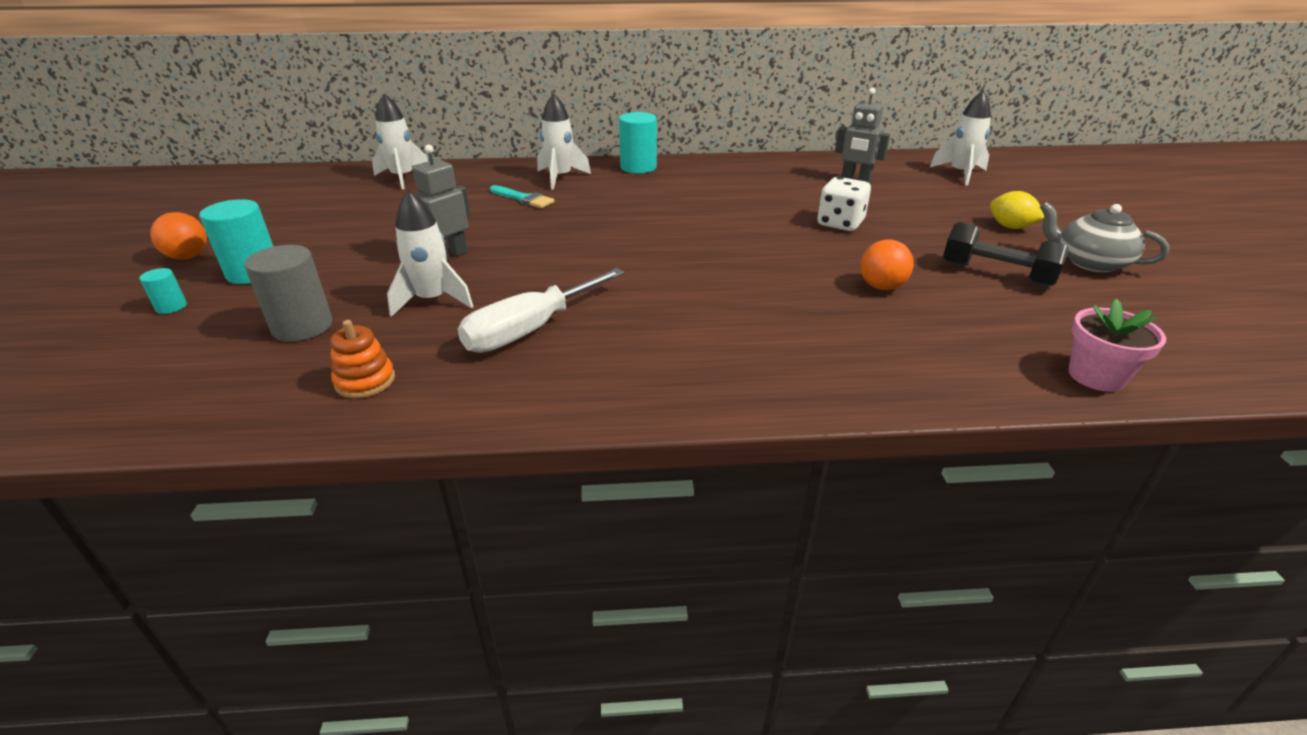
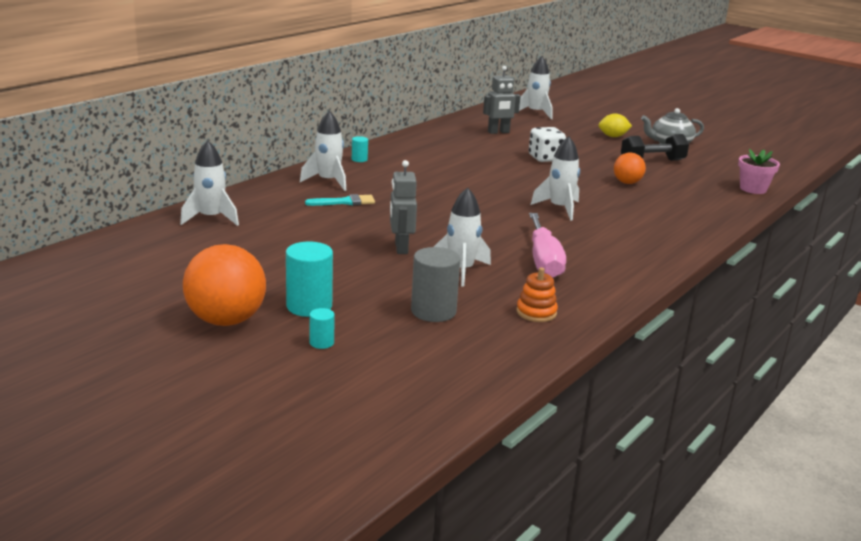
camera: 50 degrees left, 10 degrees down
orange ball [150,212,207,260] -> orange ball [183,244,266,326], size x1.78
white screwdriver [458,268,625,353] -> pink screwdriver [529,213,566,278]
turquoise cylinder [619,112,657,174] -> turquoise cylinder [352,136,368,162], size x0.50
none -> white rocket [531,136,580,220]

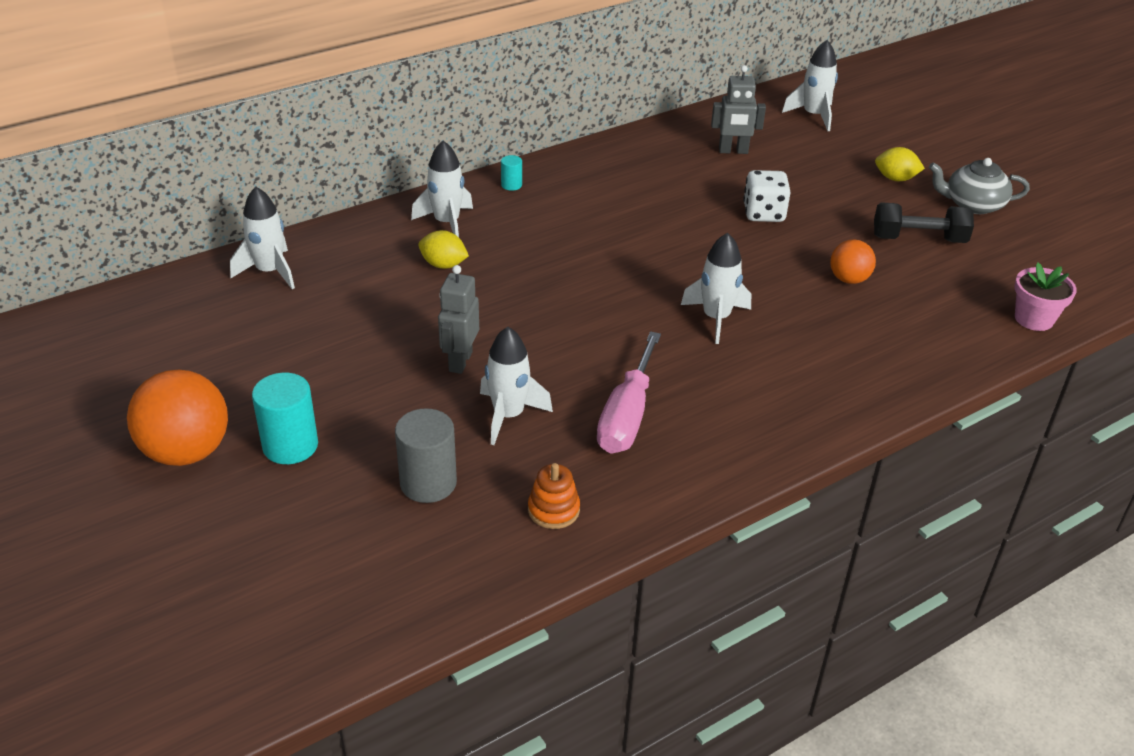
camera: 20 degrees right, 15 degrees up
turquoise brush [305,194,375,206] -> yellow lemon [418,230,469,269]
turquoise cylinder [309,308,335,349] -> none

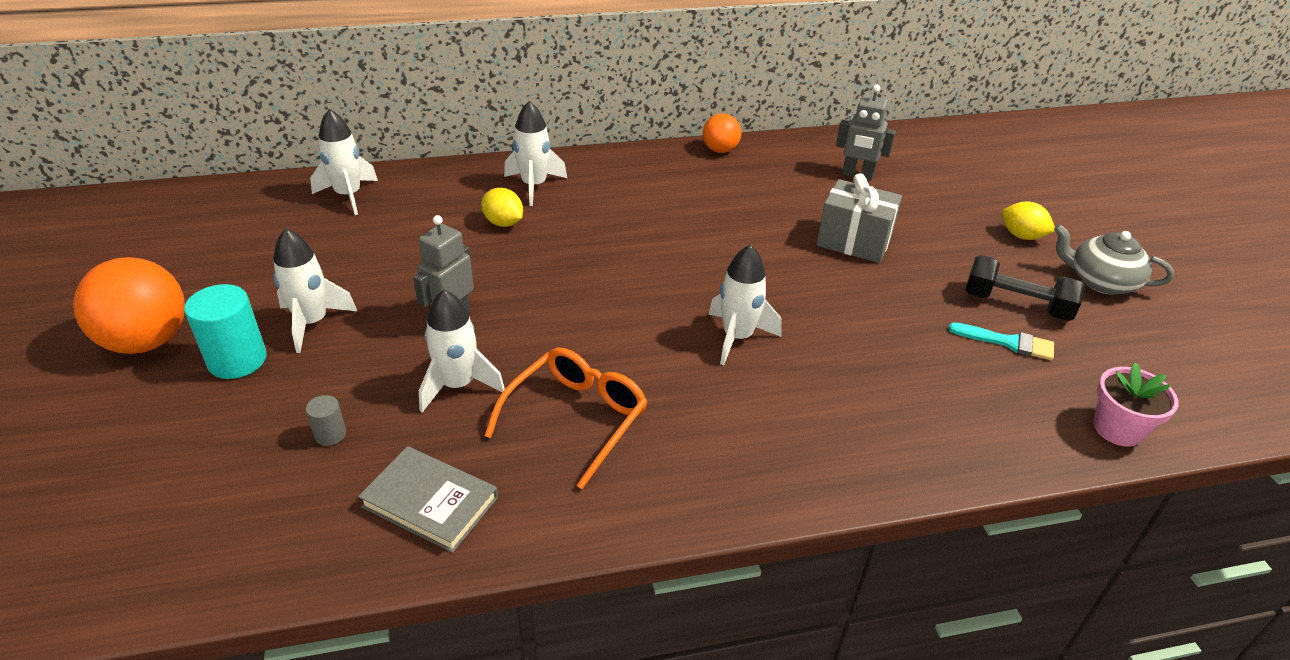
camera: 20 degrees right, 0 degrees up
grey cylinder [395,408,457,503] -> grey cylinder [306,395,346,446], size x0.50
turquoise cylinder [501,155,522,191] -> none
orange stacking toy [528,463,580,529] -> grey book [358,446,498,553]
pink screwdriver [597,331,661,454] -> orange glasses [485,348,647,489]
white dice [743,170,791,222] -> grey gift [816,173,902,263]
white rocket [782,40,838,131] -> white rocket moved to [273,228,357,353]
orange ball [830,240,876,284] -> orange ball moved to [703,113,741,153]
none -> turquoise brush [948,322,1054,360]

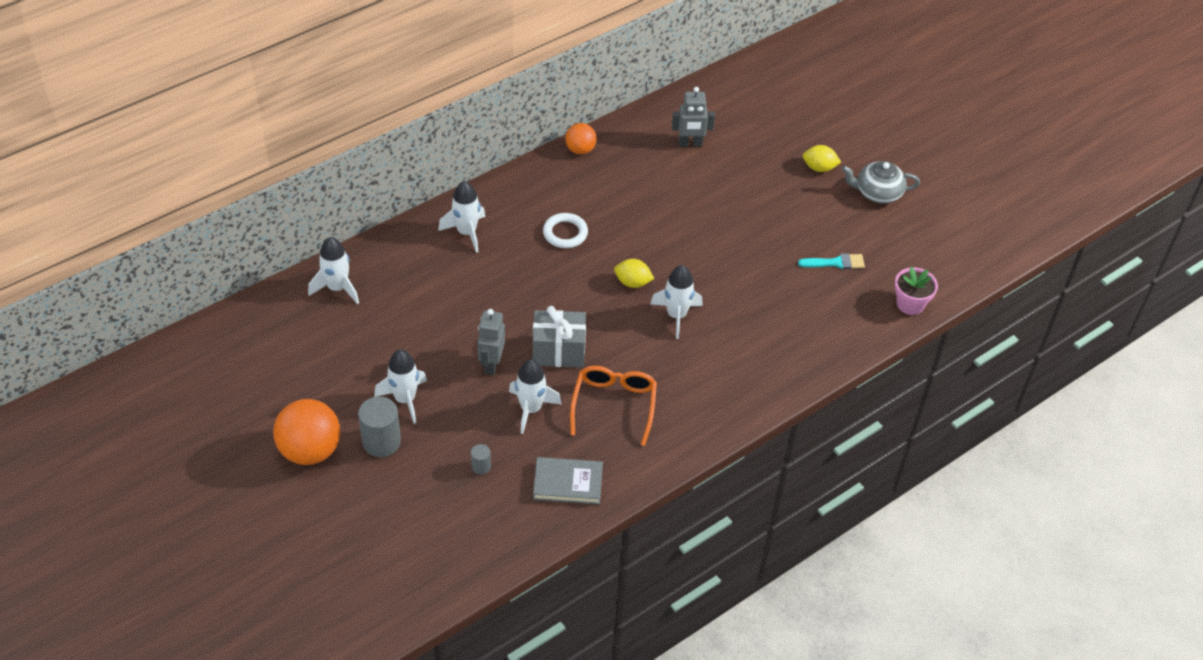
camera: 25 degrees left, 10 degrees up
turquoise cylinder [184,284,267,379] -> grey cylinder [358,396,401,457]
yellow lemon [481,188,523,227] -> yellow lemon moved to [614,259,654,288]
grey gift [816,173,902,263] -> grey gift moved to [533,306,586,367]
black dumbbell [965,255,1086,321] -> none
none -> white ring [543,213,588,248]

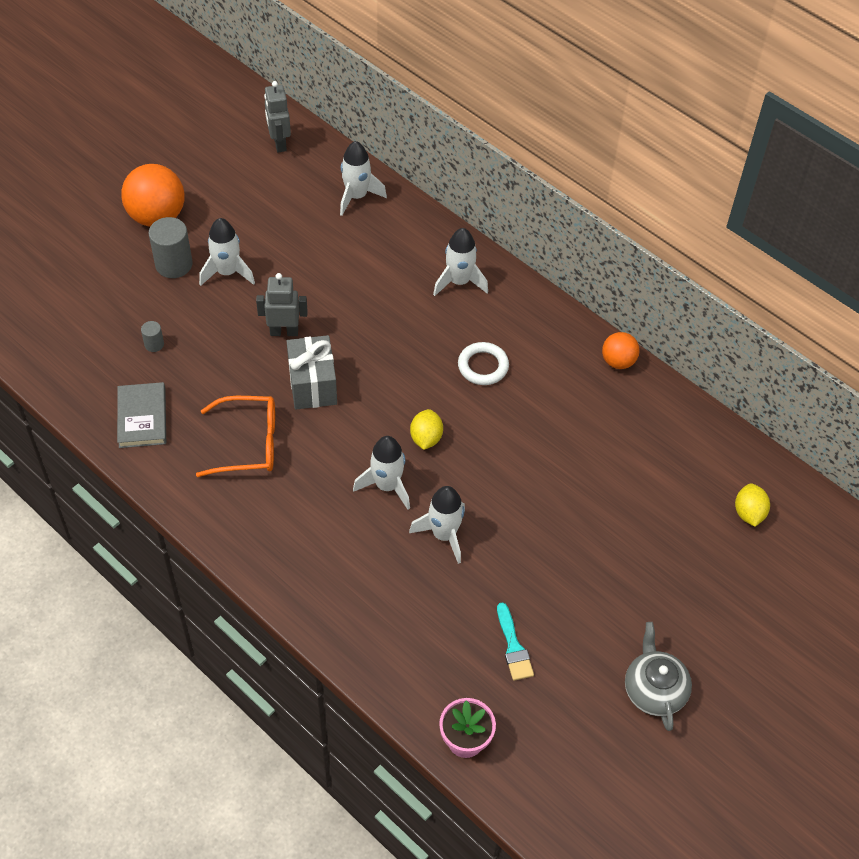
camera: 80 degrees right, 5 degrees up
white rocket [509,359,562,434] -> white rocket moved to [409,486,465,564]
grey robot [672,87,715,147] -> grey robot moved to [264,81,291,152]
yellow lemon [803,145,841,172] -> yellow lemon moved to [735,483,770,527]

